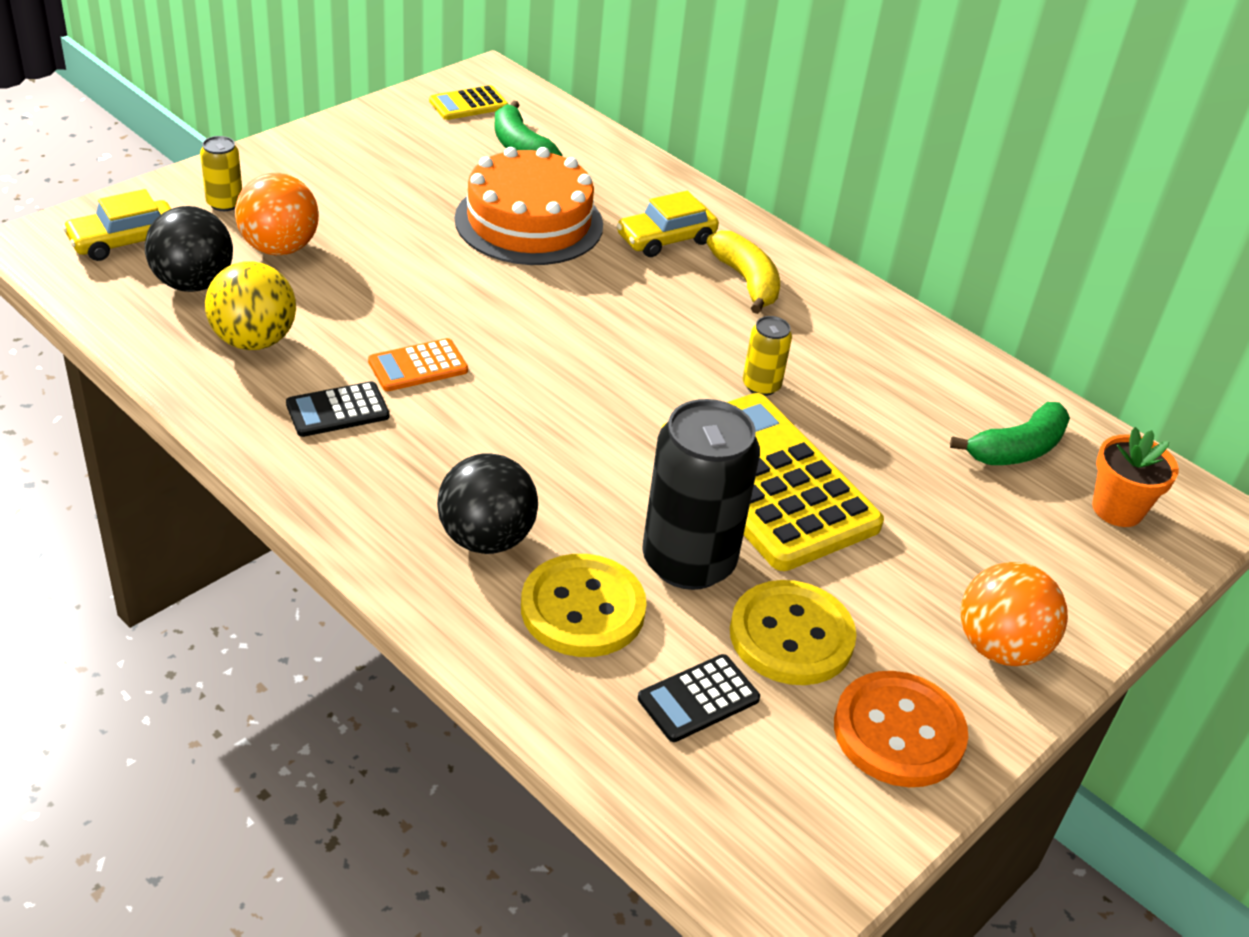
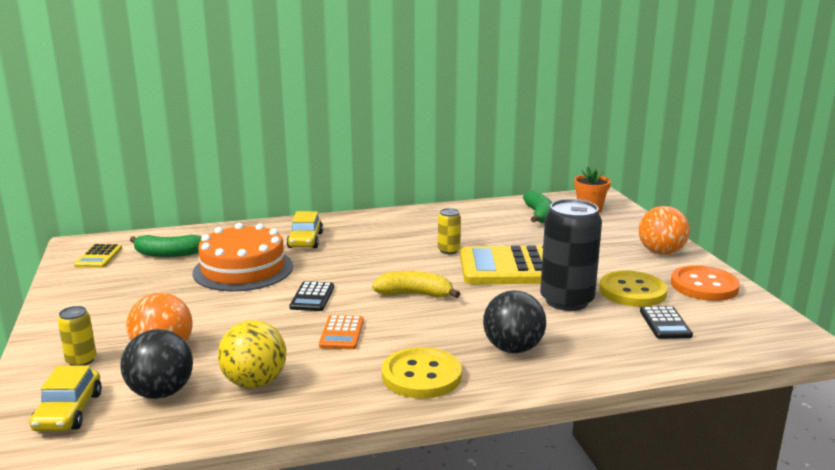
camera: 55 degrees left, 20 degrees down
black calculator [286,381,390,437] -> black calculator moved to [290,281,334,311]
yellow button [521,554,647,657] -> yellow button moved to [382,347,462,398]
yellow banana [707,231,780,314] -> yellow banana moved to [372,271,460,298]

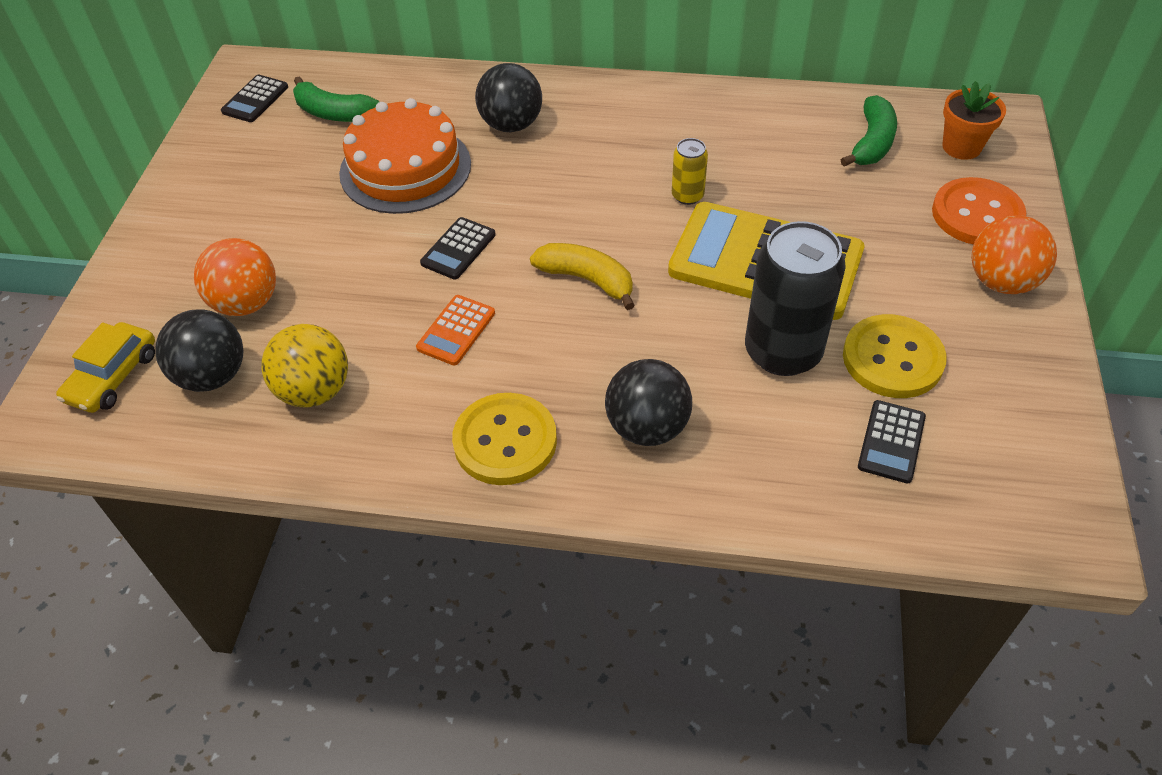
camera: 25 degrees right, 30 degrees up
yellow can [57,306,97,366] -> none
yellow calculator [74,244,122,268] -> black calculator [221,74,288,122]
yellow car [287,211,323,248] -> black ball [475,63,542,132]
orange button [671,265,740,301] -> orange button moved to [932,177,1026,244]

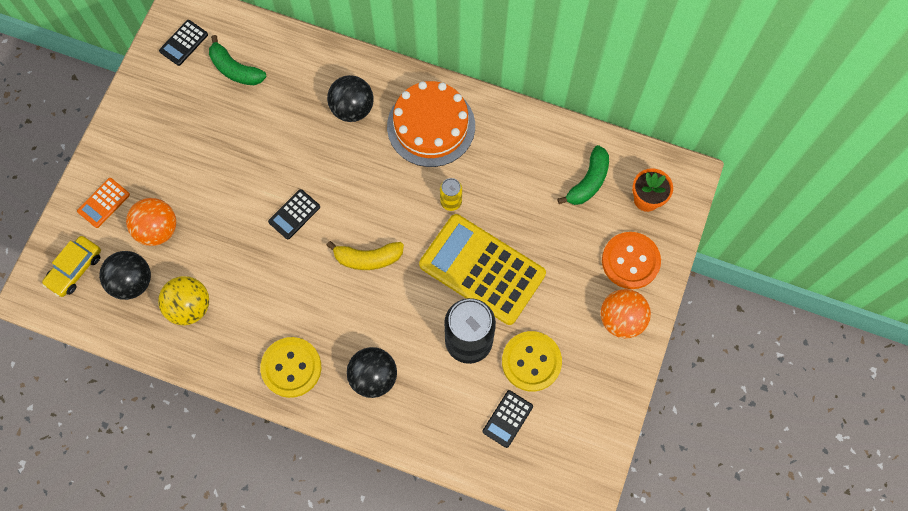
camera: 10 degrees right, 20 degrees up
orange cake [339,98,471,214] -> orange cake moved to [387,81,475,167]
orange calculator [416,295,495,365] -> orange calculator moved to [77,178,130,228]
yellow banana [530,243,635,310] -> yellow banana turned 135 degrees clockwise [326,241,404,270]

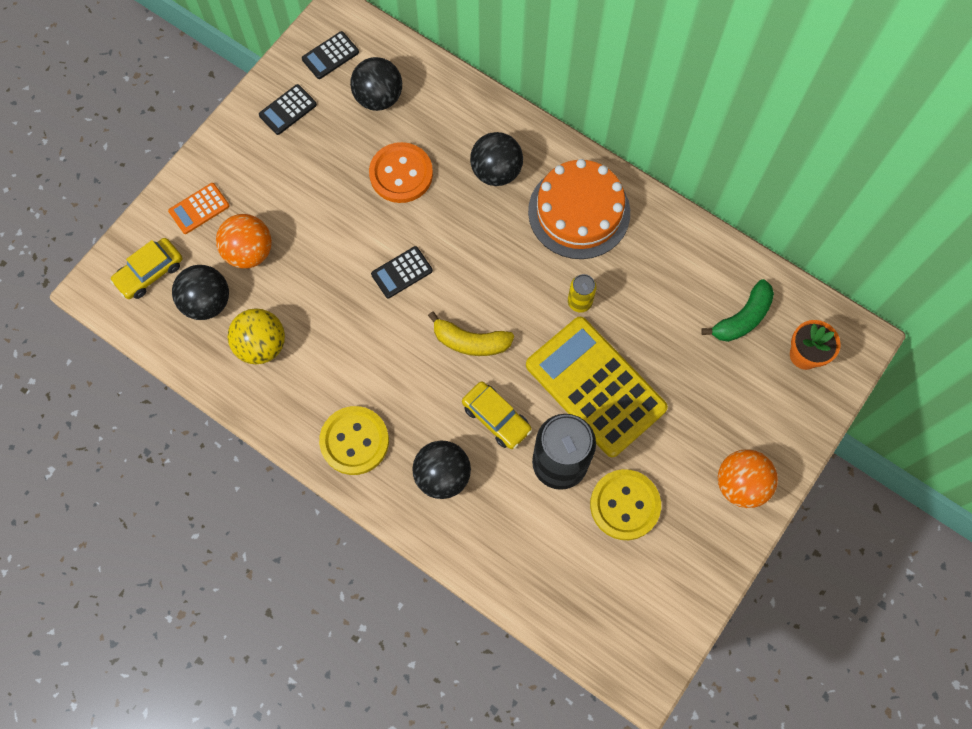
camera: 15 degrees right, 0 degrees up
green banana [209,35,266,85] -> black ball [350,57,402,111]
black calculator [483,390,533,448] -> black calculator moved to [259,84,317,135]
orange button [602,232,661,289] -> orange button moved to [369,142,433,203]
none -> yellow car [462,382,532,449]

